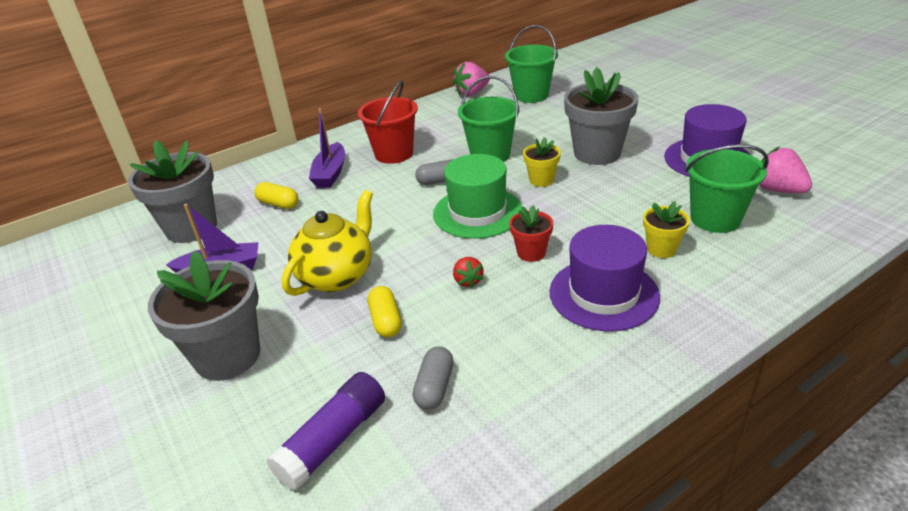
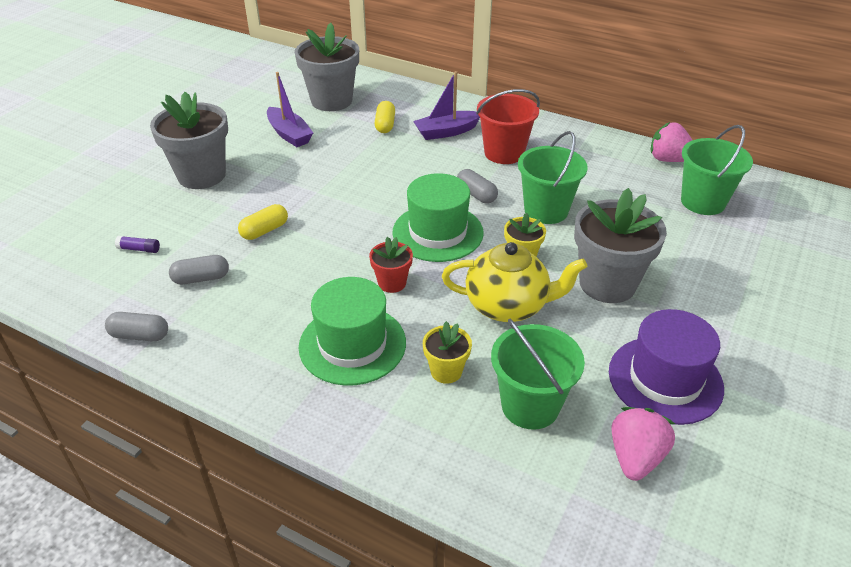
camera: 60 degrees right, 5 degrees up
purple glue stick [266,372,385,491] -> purple glue stick [115,236,160,253], size x0.46
yellow teapot [282,190,373,296] -> yellow teapot moved to [442,242,587,322]
red strawberry [453,257,484,288] -> none
purple hat [549,225,660,331] -> green hat [299,277,406,386]
none -> grey capsule [105,312,168,341]

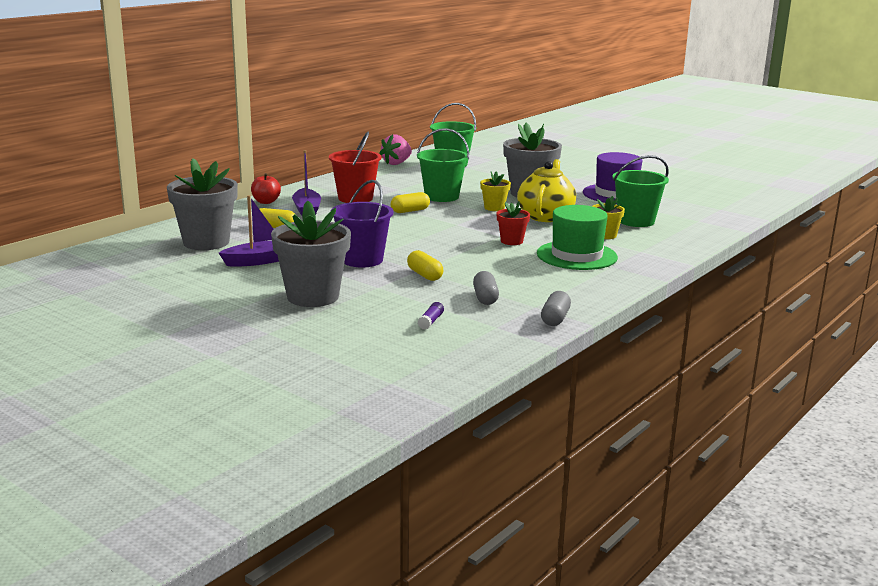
camera: 80 degrees left, 20 degrees down
green hat [392,173,484,262] -> none
grey capsule [457,169,498,203] -> yellow capsule [391,192,430,213]
pink strawberry [612,407,675,481] -> none
none -> red apple [251,173,281,204]
none -> purple bucket [331,180,394,267]

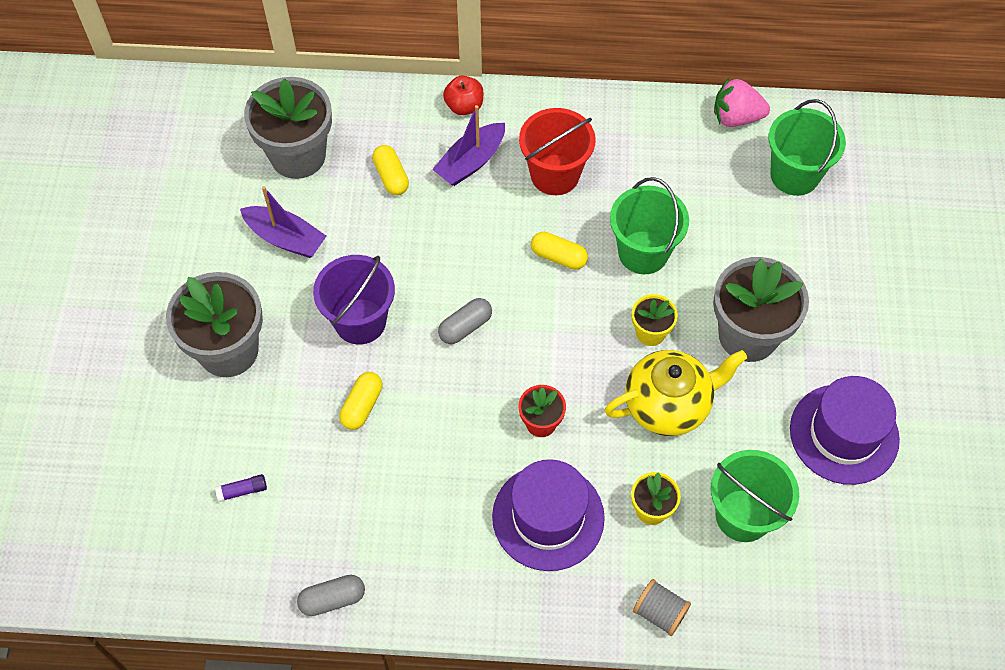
camera: 55 degrees right, 40 degrees up
grey capsule [473,271,499,305] -> grey capsule moved to [438,298,492,344]
green hat [537,205,618,270] -> purple hat [492,459,605,571]
none -> grey spool [633,579,691,636]

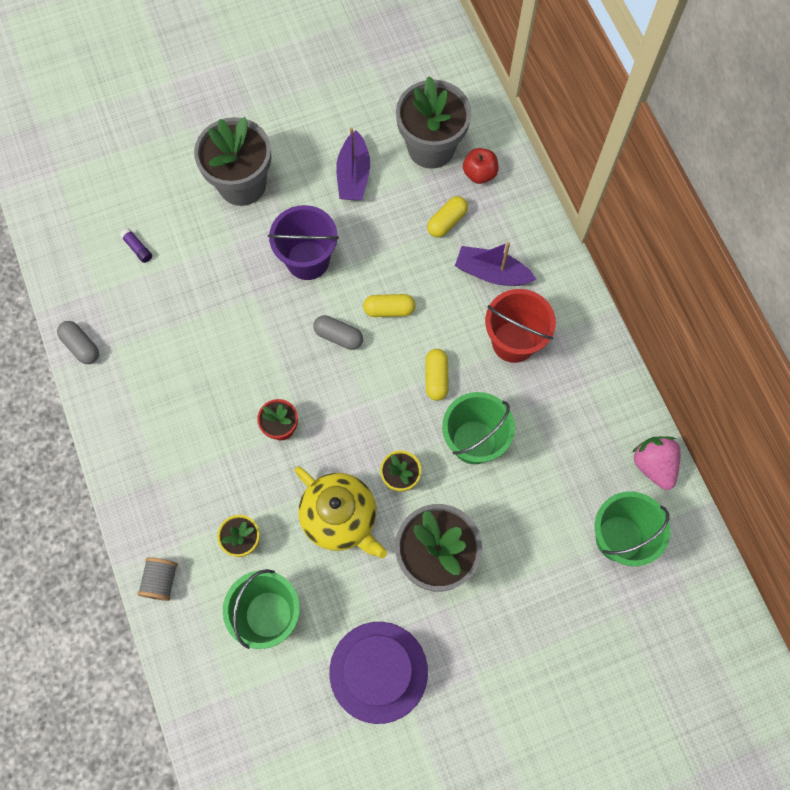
camera: 65 degrees right, 10 degrees up
yellow capsule [339,372,383,430] -> yellow capsule moved to [363,294,416,317]
red apple [443,75,483,115] -> red apple moved to [463,148,499,184]
purple hat [492,459,605,571] -> none

